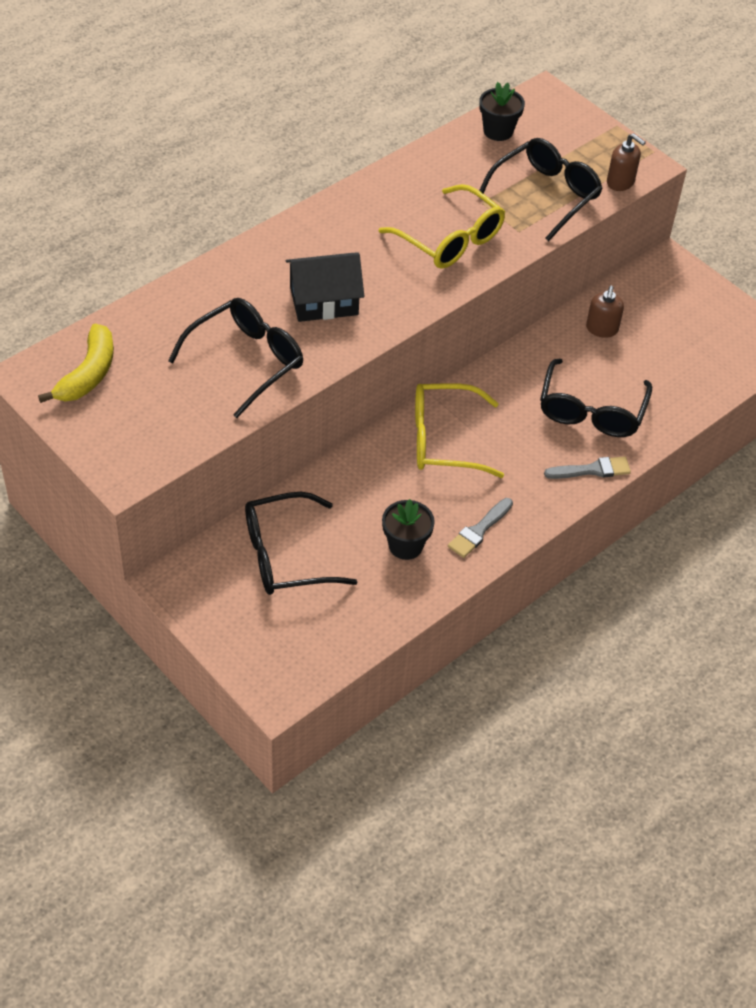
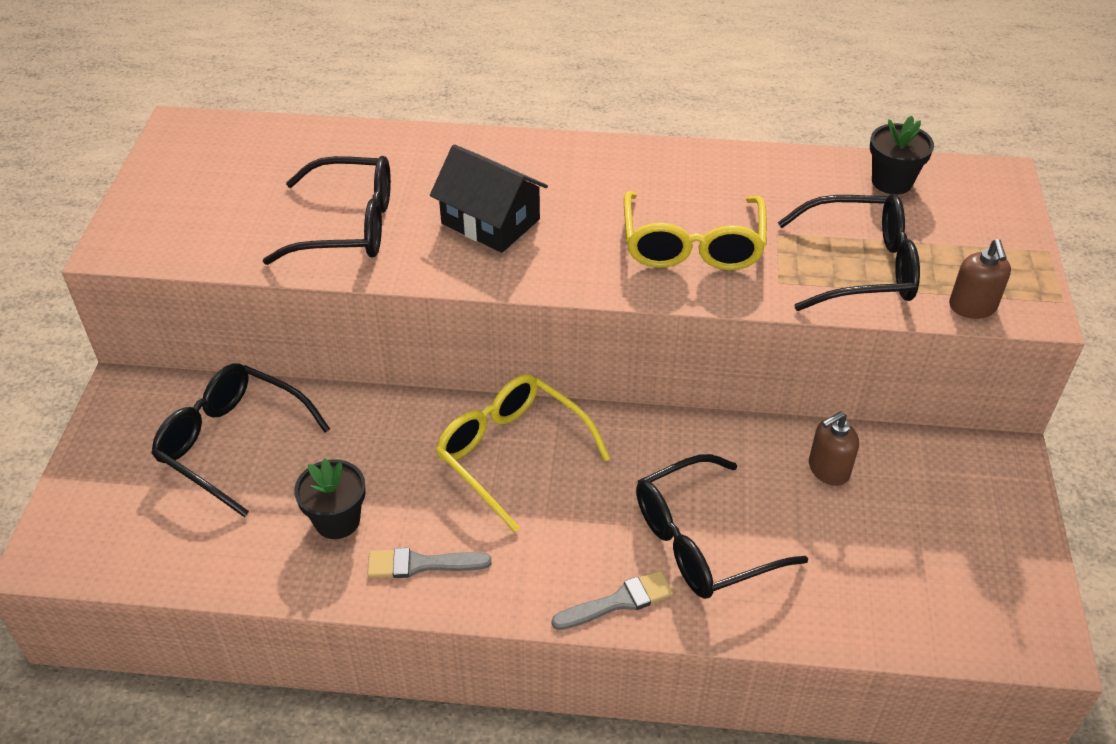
camera: 50 degrees right, 5 degrees down
yellow banana [38,324,114,403] -> none
grey brush [544,456,631,479] -> grey brush turned 60 degrees counterclockwise [551,570,674,630]

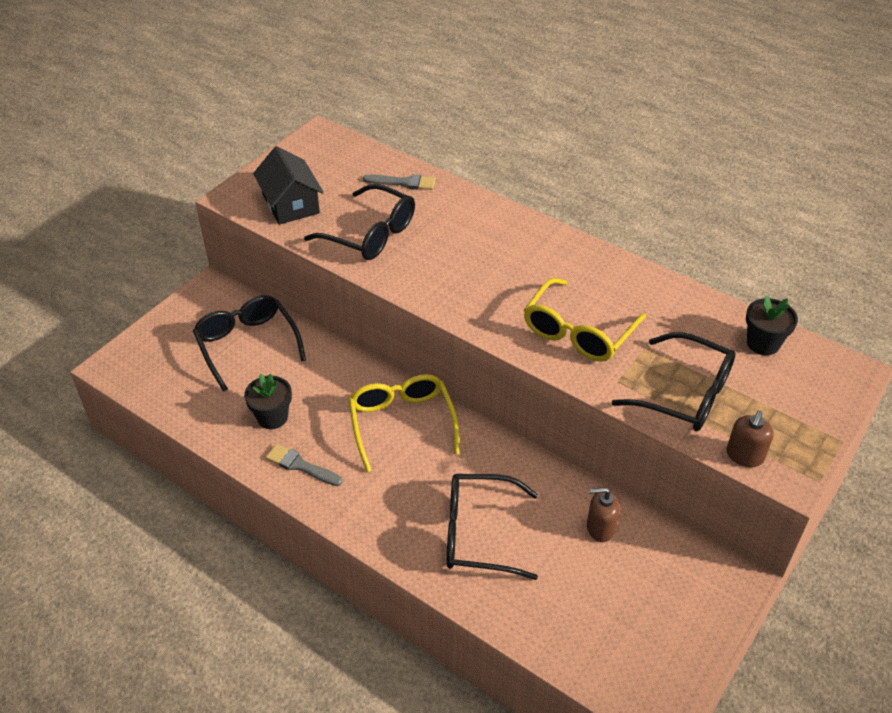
camera: 30 degrees right, 0 degrees up
black house [430,144,548,253] -> black house moved to [253,146,324,225]
grey brush [551,570,674,630] -> grey brush moved to [363,174,436,190]

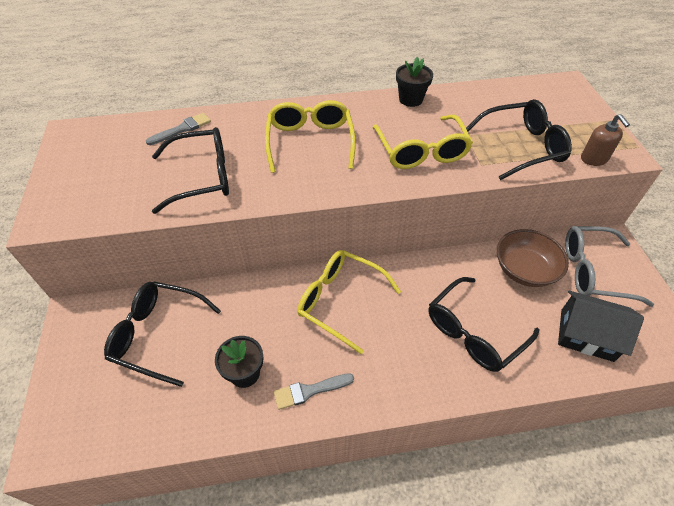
camera: 45 degrees left, 5 degrees up
black house [253,146,324,225] -> black house moved to [558,291,644,362]
brown soap dispenser [587,487,620,542] -> brown bowl [497,229,569,287]
black flower pot [746,295,798,355] -> black flower pot moved to [396,57,433,107]
none -> yellow glasses [265,100,356,173]
none -> grey glasses [565,226,654,307]

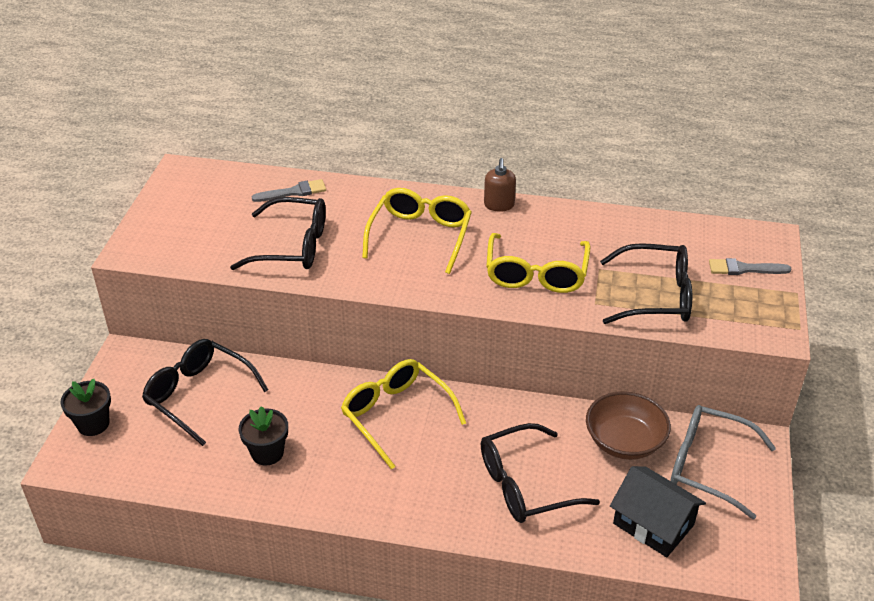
camera: 20 degrees right, 10 degrees down
grey brush [274,373,354,410] -> grey brush moved to [709,258,791,275]
black flower pot [396,57,433,107] -> black flower pot moved to [60,379,111,436]
brown soap dispenser [581,114,630,166] -> brown soap dispenser moved to [484,158,516,212]

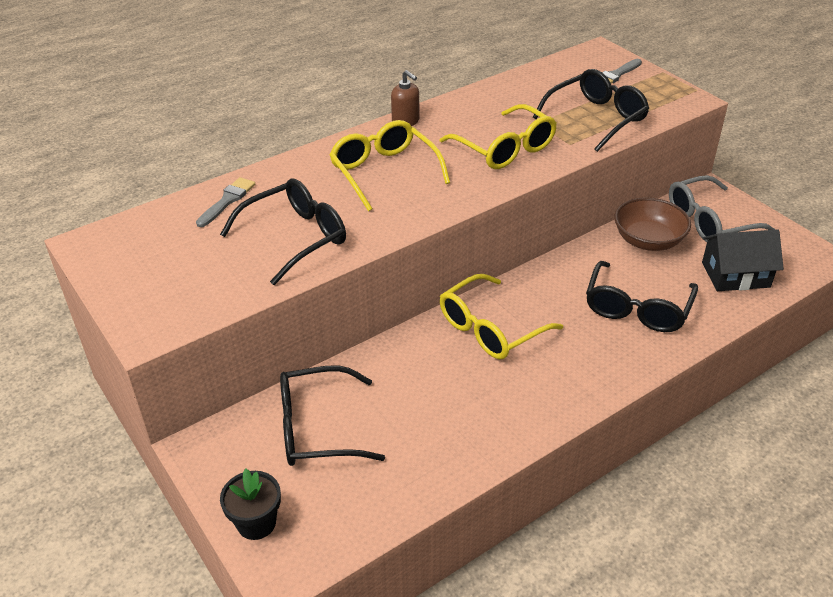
camera: 45 degrees left, 0 degrees up
black flower pot [239,406,288,466] -> none
yellow glasses [341,359,466,470] -> yellow glasses turned 45 degrees counterclockwise [440,274,563,359]

